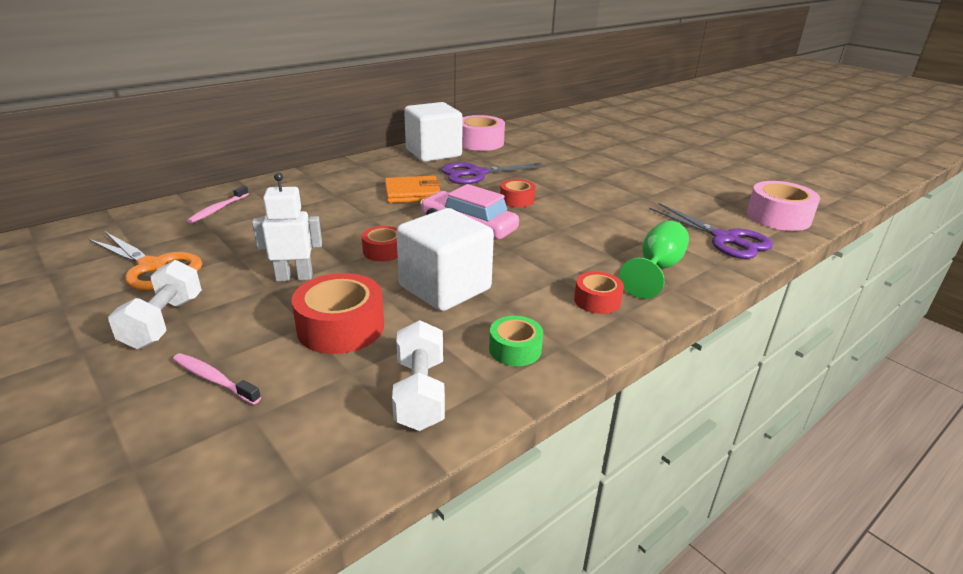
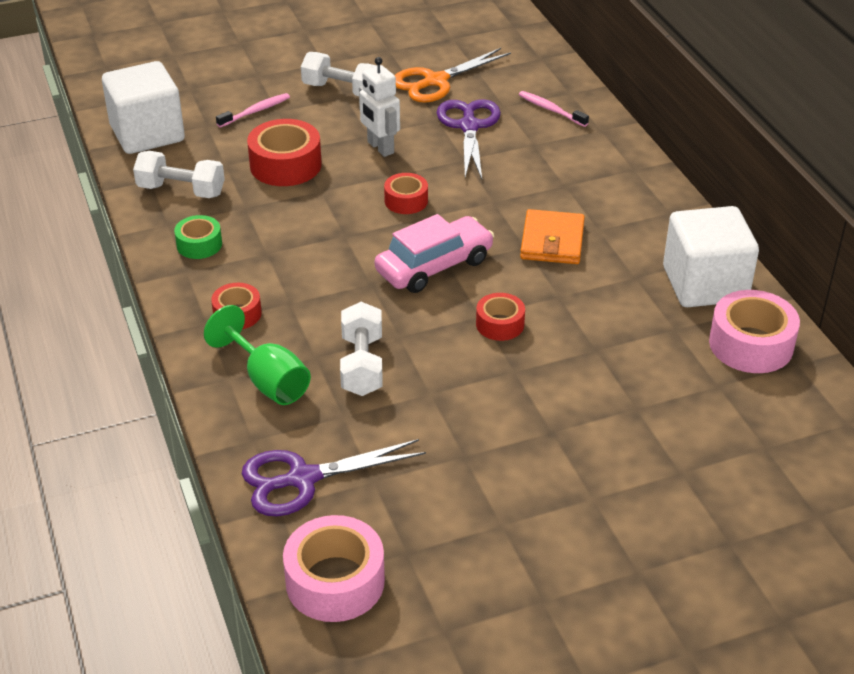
camera: 110 degrees right, 10 degrees up
white robot [252,172,322,281] -> white robot turned 135 degrees clockwise [359,57,400,157]
white cube [396,208,494,311] -> white cube moved to [102,61,185,154]
purple scissors [441,162,546,184] -> purple scissors moved to [437,99,501,179]
none -> white dumbbell [340,302,383,396]

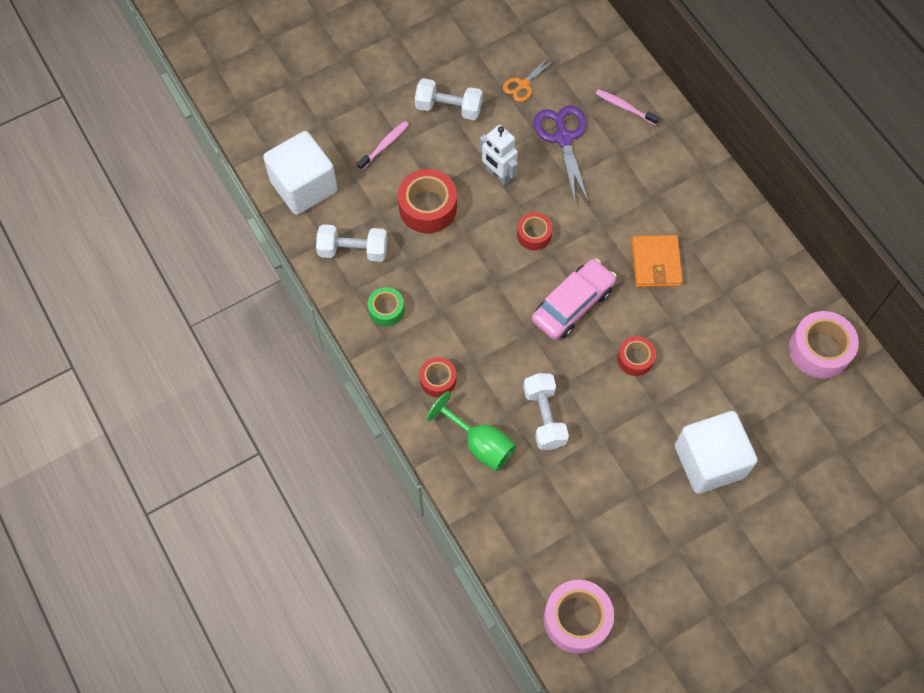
camera: 10 degrees left, 25 degrees up
purple scissors [242,439,426,516] -> none
orange scissors [395,48,511,103] -> orange scissors [503,57,555,102], size x0.58
white cube [663,206,759,307] -> white cube moved to [675,411,757,494]

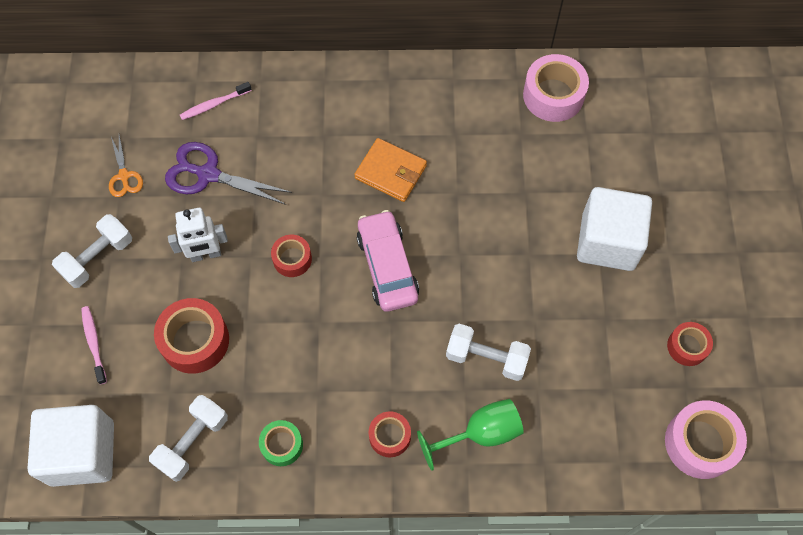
camera: 60 degrees left, 0 degrees up
red tape [617,336,656,376] -> red tape moved to [667,322,713,366]

